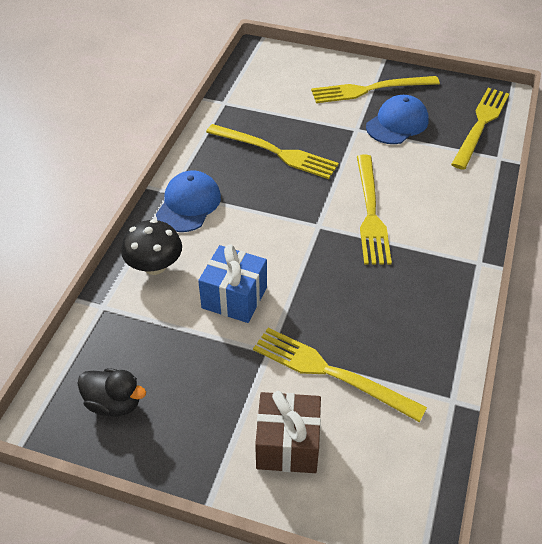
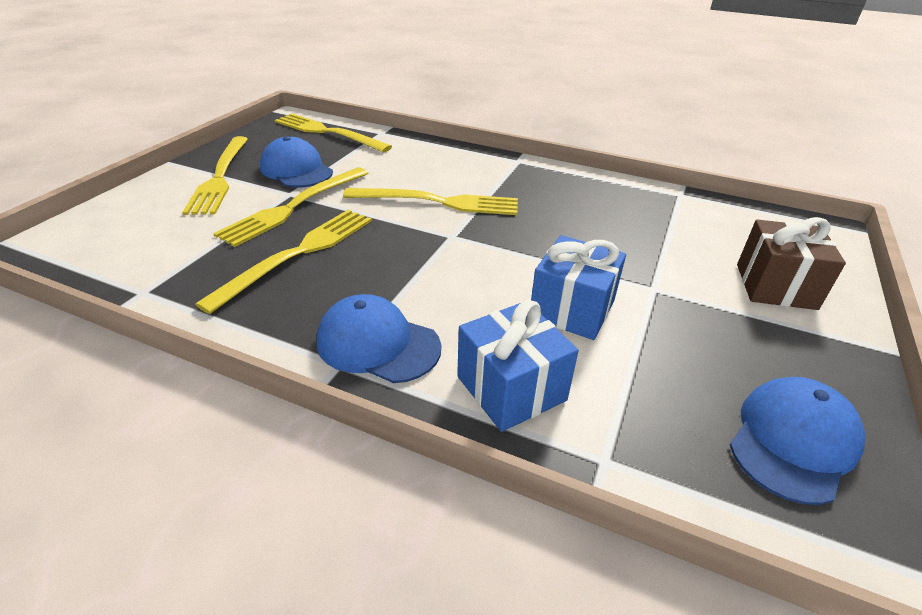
camera: 85 degrees left, 10 degrees down
black duck [77,368,146,417] -> blue cap [730,377,865,505]
black mushroom [121,219,182,275] -> blue gift [457,300,579,432]
yellow fork [253,328,427,422] -> yellow fork moved to [213,167,368,247]

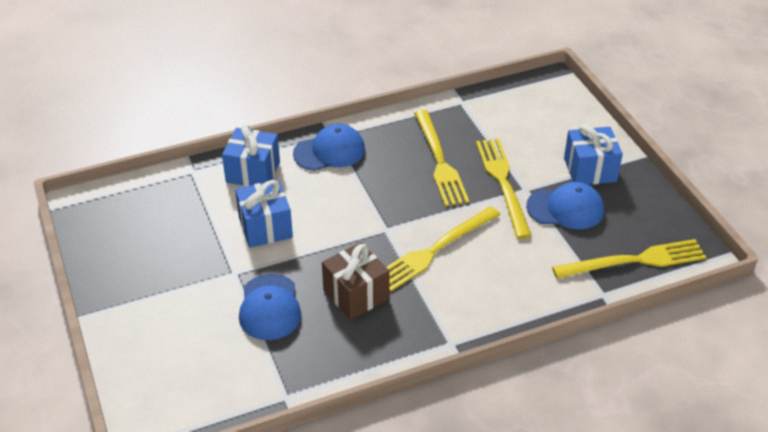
camera: 135 degrees right, 5 degrees up
yellow fork [182,136,248,215] -> blue gift [564,124,623,185]
blue cap [730,377,865,505] -> blue cap moved to [239,274,301,340]
brown gift [737,217,846,310] -> brown gift moved to [322,242,390,320]

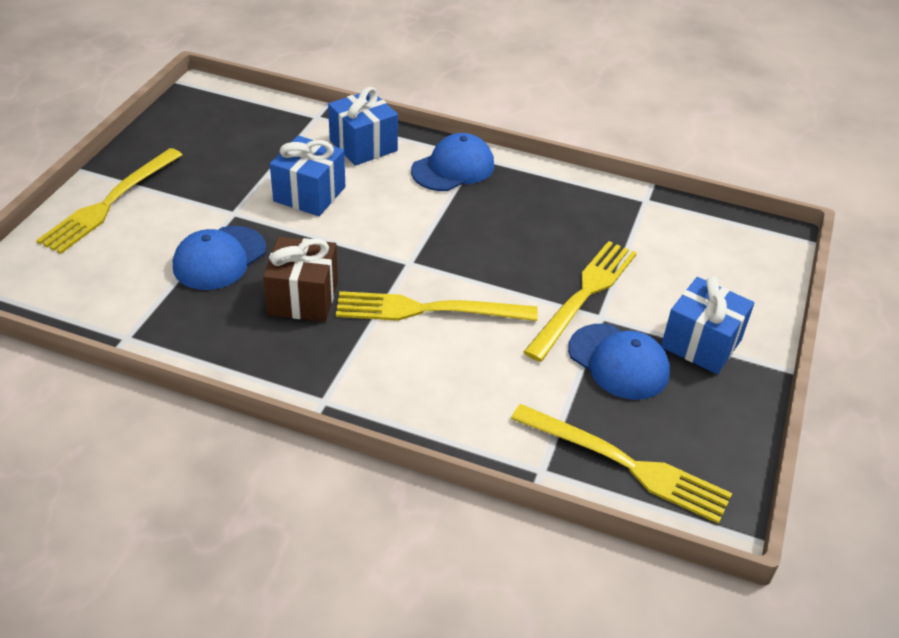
camera: 40 degrees right, 0 degrees up
blue cap [293,124,365,171] -> blue cap turned 60 degrees counterclockwise [411,133,494,191]
yellow fork [414,110,469,207] -> yellow fork moved to [36,148,182,254]

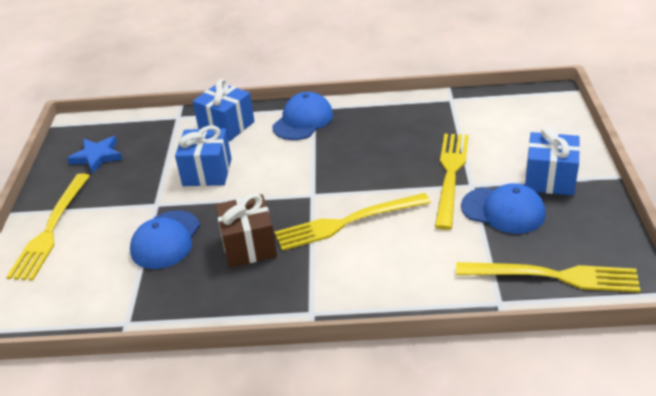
camera: 15 degrees left, 5 degrees down
none -> blue star [67,136,123,174]

